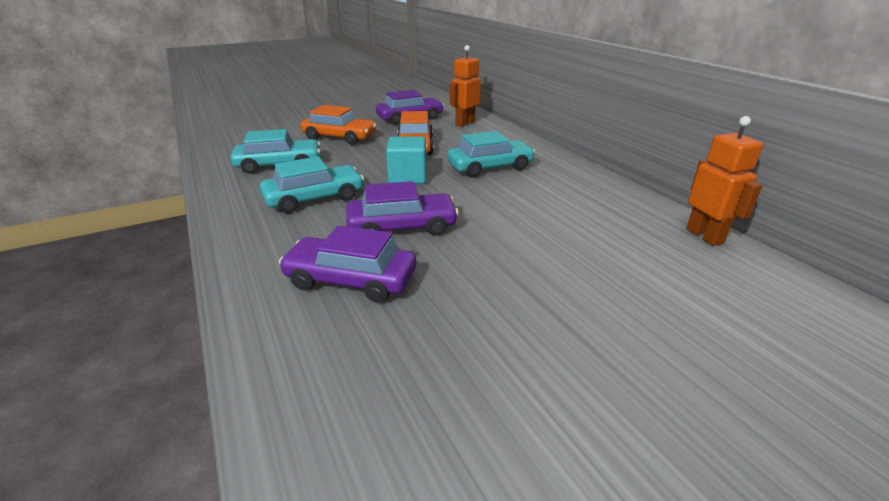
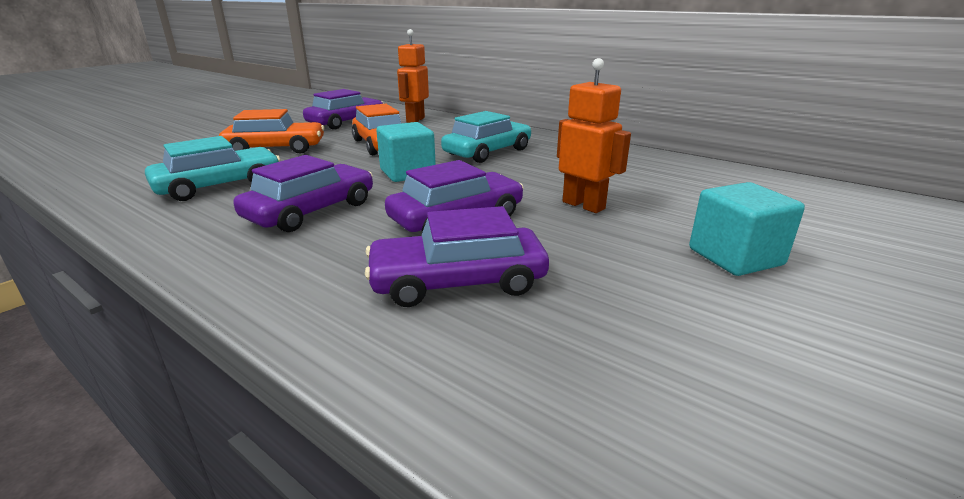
camera: 25 degrees left, 5 degrees down
turquoise car [260,156,364,213] -> purple car [233,155,373,232]
orange robot [686,116,763,246] -> orange robot moved to [557,58,631,213]
none -> turquoise cube [689,182,805,276]

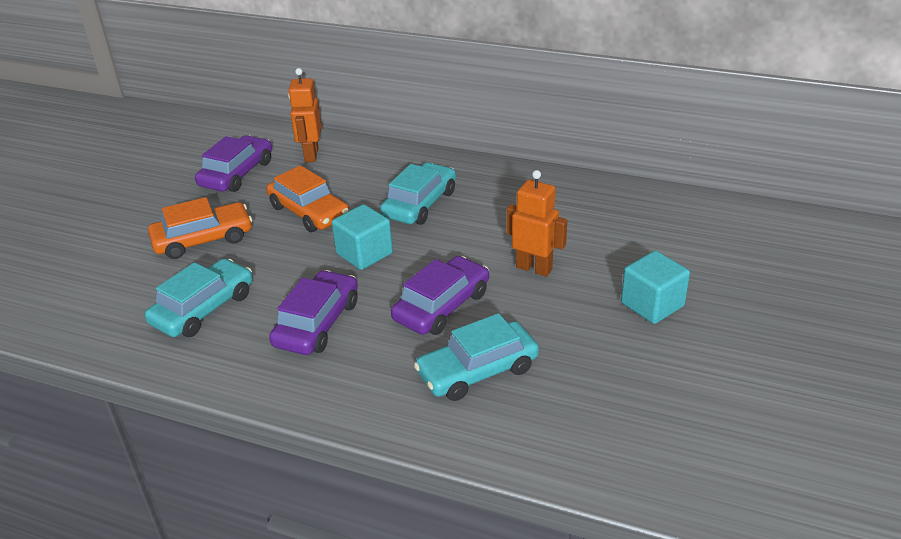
camera: 15 degrees left, 10 degrees up
purple car [365,206,549,307] -> turquoise car [414,313,539,401]

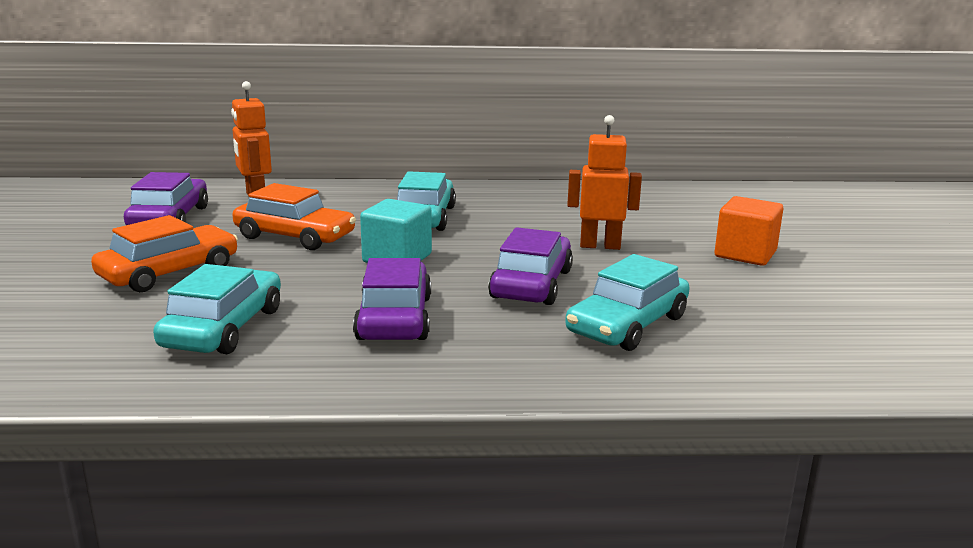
camera: 25 degrees left, 15 degrees down
turquoise cube [621,251,690,324] -> orange cube [715,196,784,266]

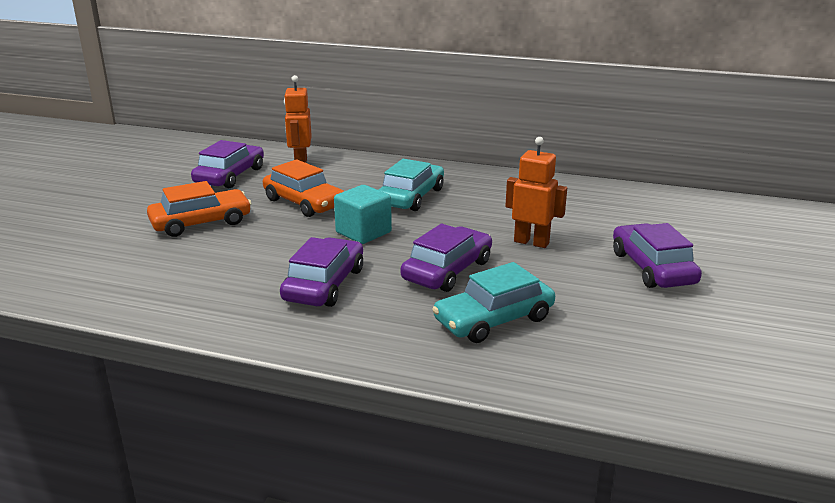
camera: 20 degrees right, 5 degrees up
turquoise car [153,264,281,354] -> none
orange cube [715,196,784,266] -> purple car [613,223,702,288]

